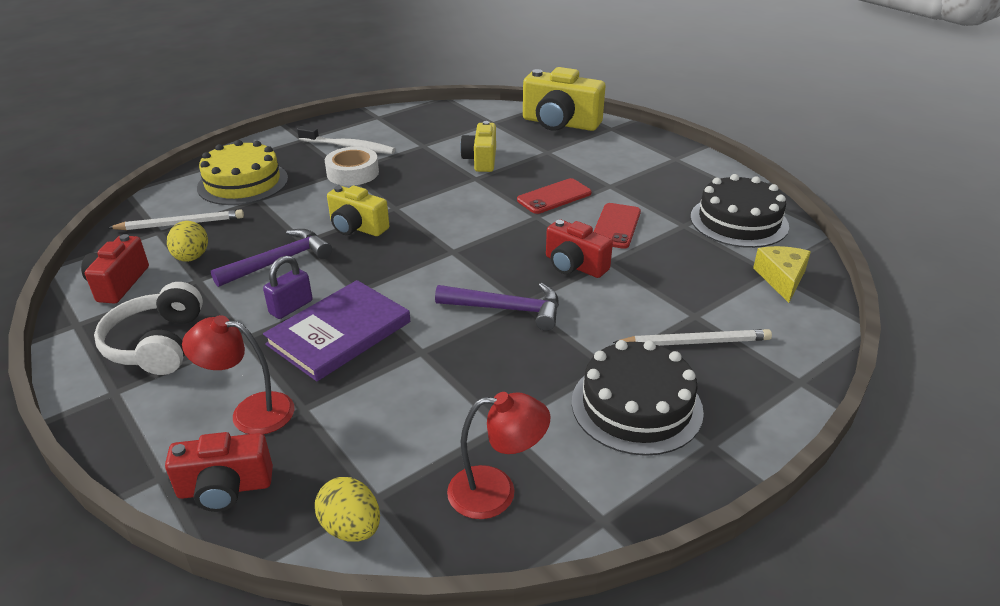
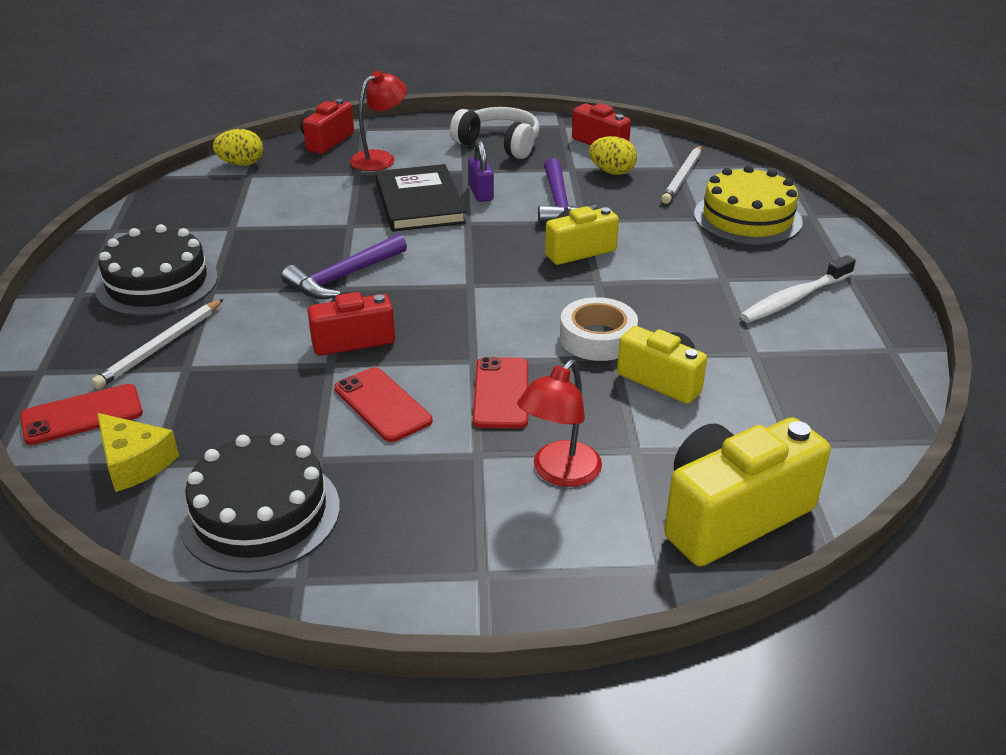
camera: 125 degrees right, 0 degrees up
purple book [263,280,410,381] -> black book [375,164,466,232]
white tape [325,147,379,186] -> white tape moved to [560,297,638,361]
red lamp [447,392,550,519] -> red lamp moved to [517,360,602,487]
none -> red phone [20,384,143,445]

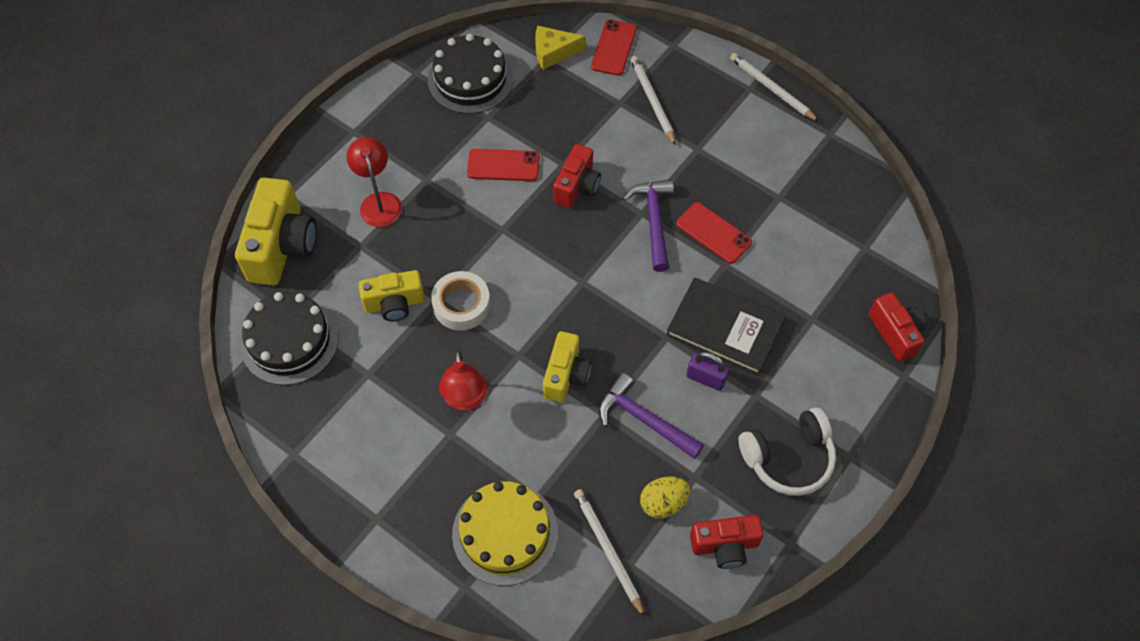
camera: 130 degrees right, 25 degrees up
black cake [95,224,218,316] -> black cake moved to [241,292,339,385]
yellow egg [213,129,263,166] -> none
red lamp [350,71,407,171] -> red lamp moved to [439,350,488,410]
red phone [473,357,528,428] -> red phone moved to [676,202,752,264]
white toothbrush [740,255,856,323] -> none
none -> white pencil [730,53,819,122]

